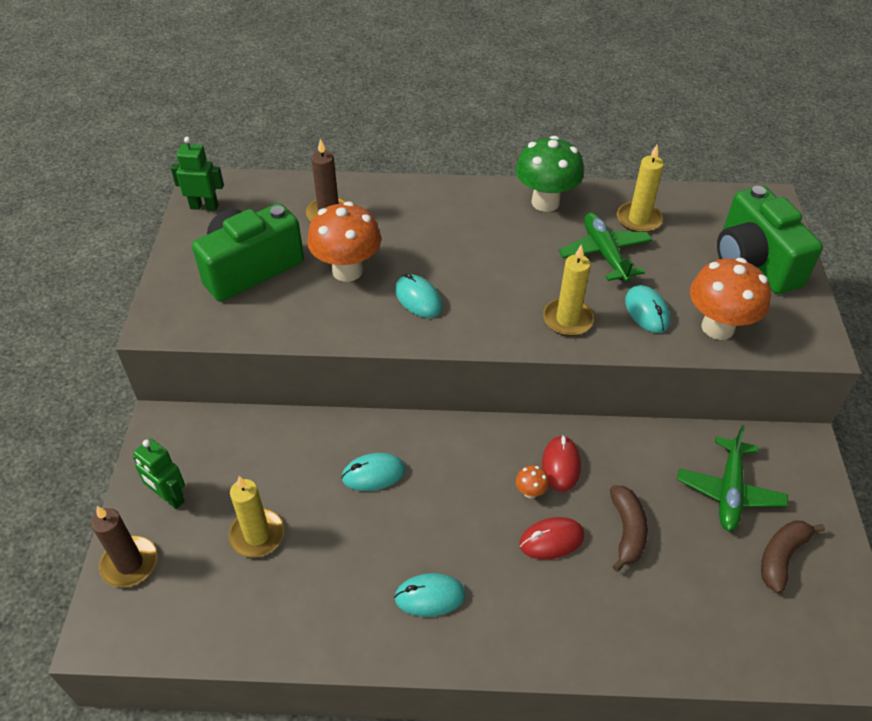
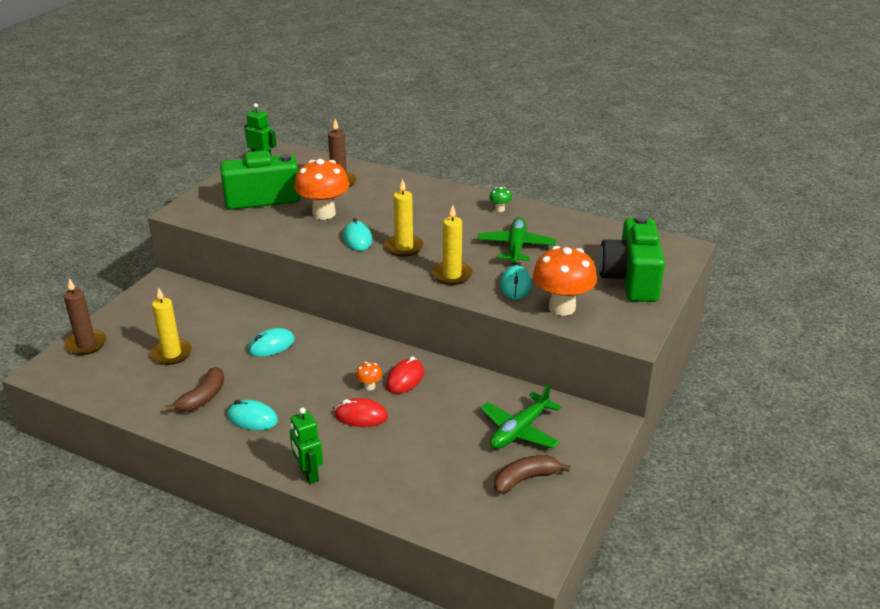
camera: 25 degrees right, 15 degrees down
green robot [133,438,185,509] -> green robot moved to [290,407,323,484]
turquoise mouse [341,453,405,491] -> turquoise mouse turned 45 degrees counterclockwise [248,328,295,357]
green mushroom [516,136,584,212] -> green mushroom [489,187,512,212], size x0.42
brown banana [610,485,648,572] -> brown banana moved to [165,367,224,412]
yellow candle [617,145,664,232] -> yellow candle moved to [385,179,424,257]

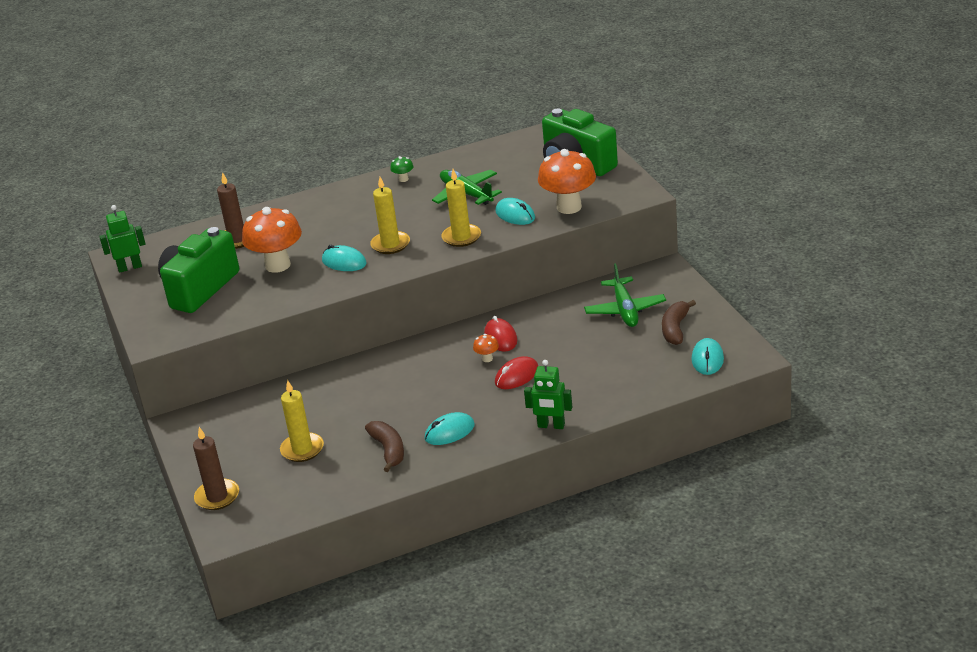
camera: 45 degrees left, 0 degrees up
turquoise mouse [248,328,295,357] -> turquoise mouse moved to [691,338,724,375]

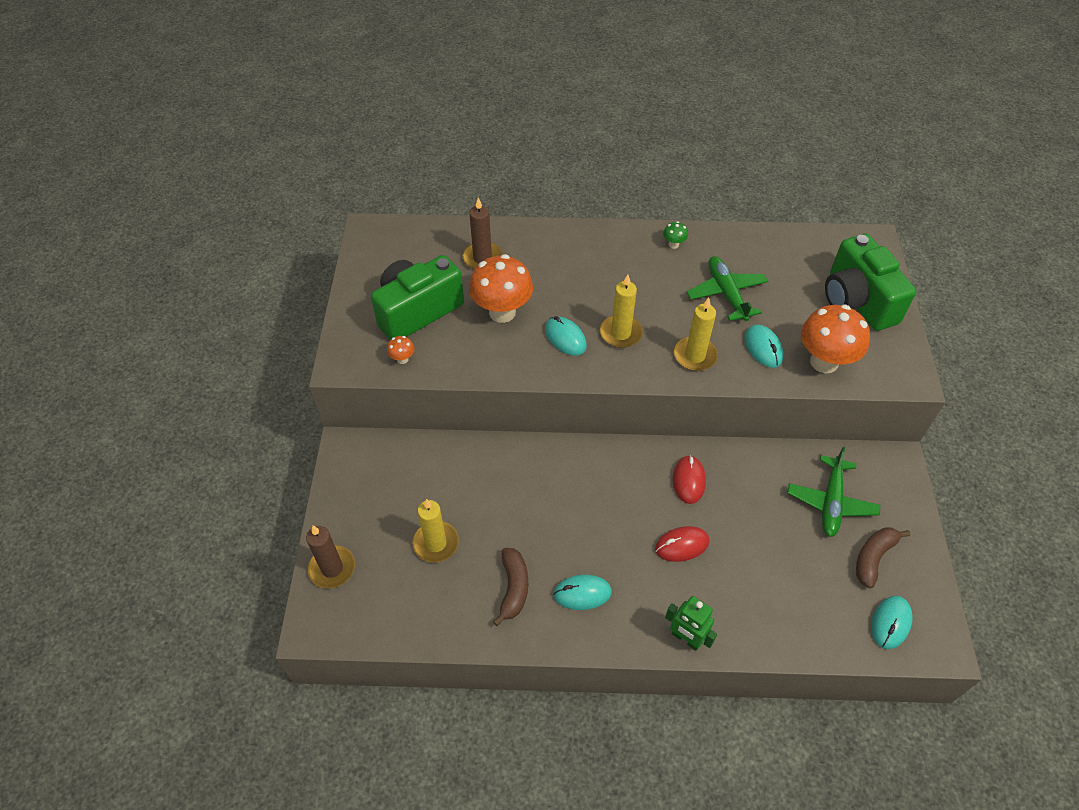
camera: 20 degrees right, 20 degrees up
green robot [99,205,146,273] -> none
orange mushroom [473,334,499,362] -> orange mushroom moved to [387,336,414,364]

